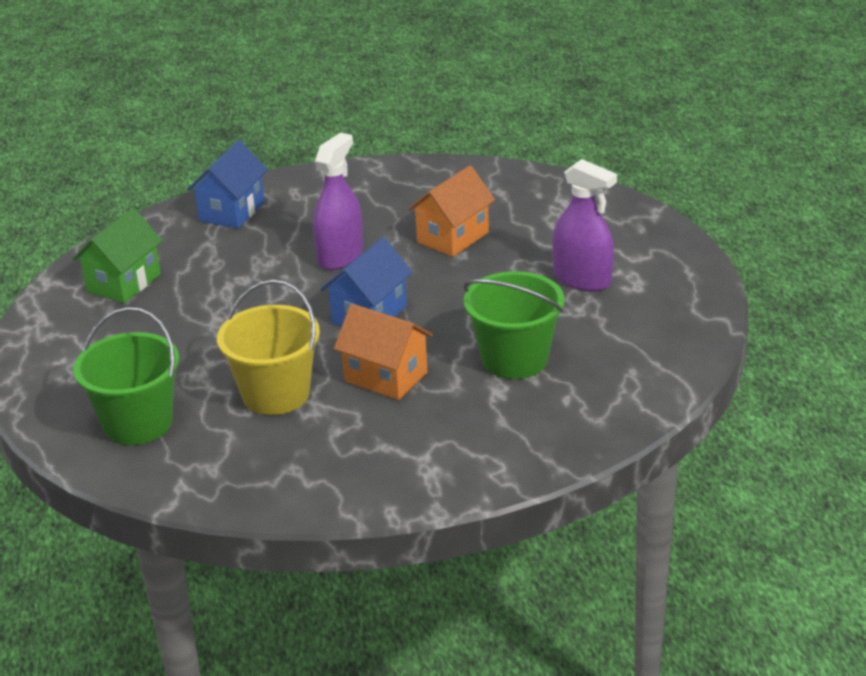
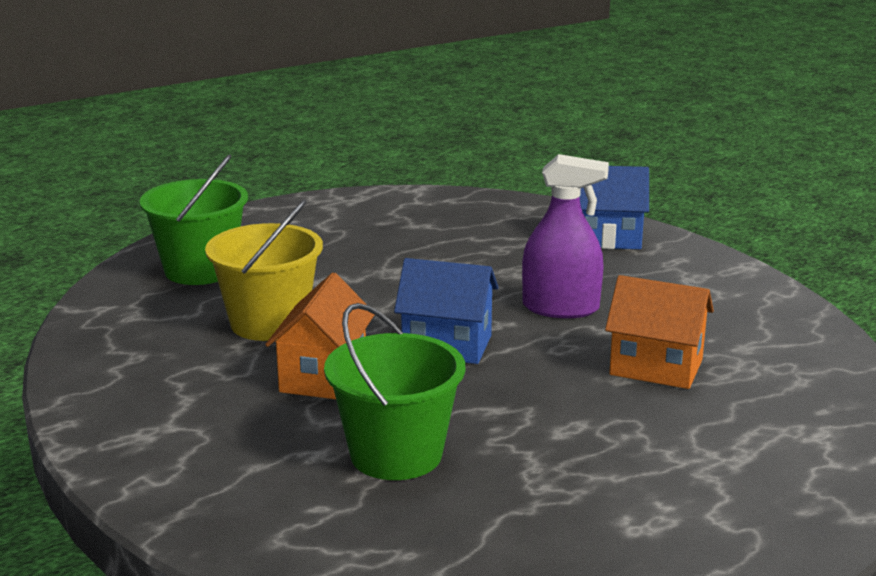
camera: 70 degrees right, 10 degrees down
green house [72,208,163,303] -> none
purple spray bottle [553,159,617,291] -> none

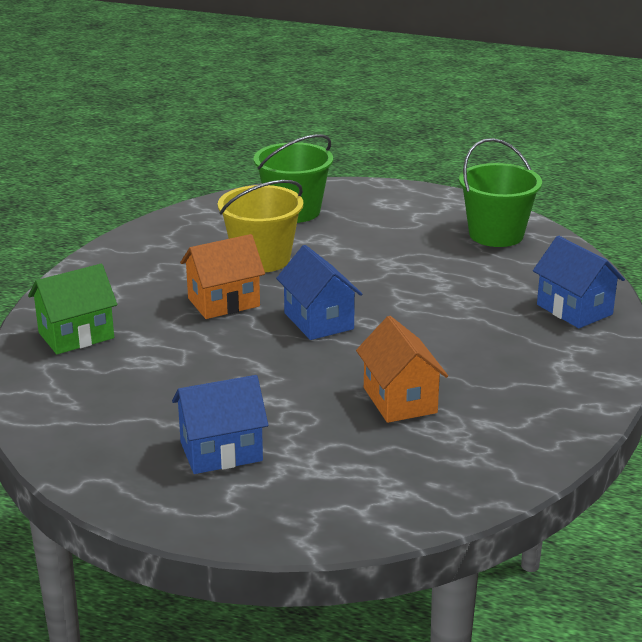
camera: 50 degrees right, 5 degrees up
green bucket [324,303,465,480] -> green bucket moved to [459,138,542,247]
purple spray bottle [522,154,609,318] -> none
none -> green house [28,264,117,354]
none -> blue house [172,375,268,474]

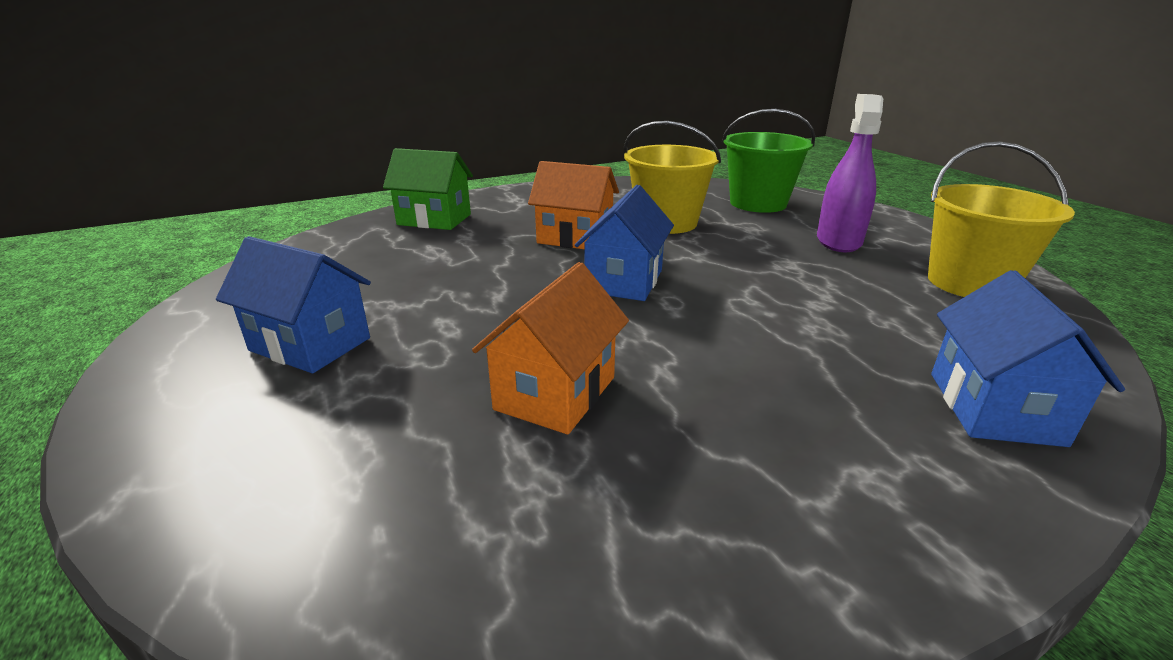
camera: 45 degrees right, 0 degrees up
green bucket [459,138,542,247] -> yellow bucket [928,141,1075,297]
none -> purple spray bottle [817,94,883,252]

